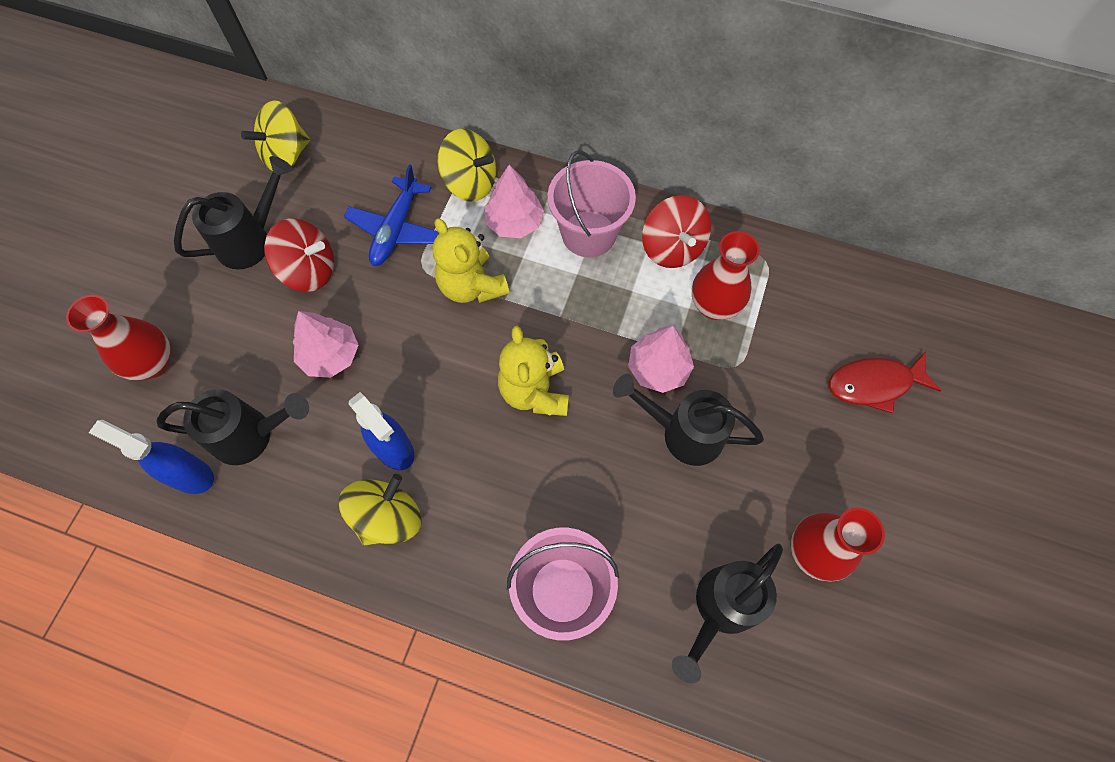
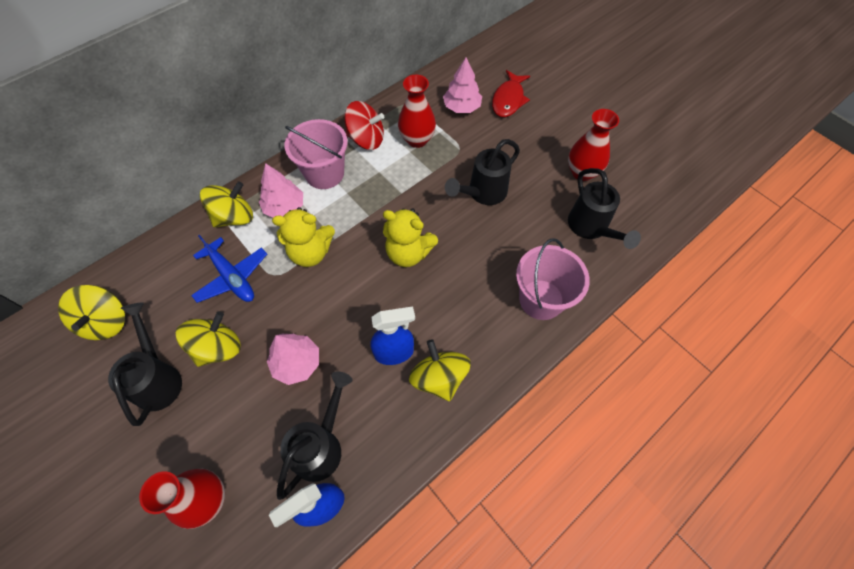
camera: 60 degrees left, 5 degrees down
red spinning top [264,218,334,292] -> yellow spinning top [176,312,241,367]
pink tree [628,326,694,393] -> pink tree moved to [443,57,482,113]

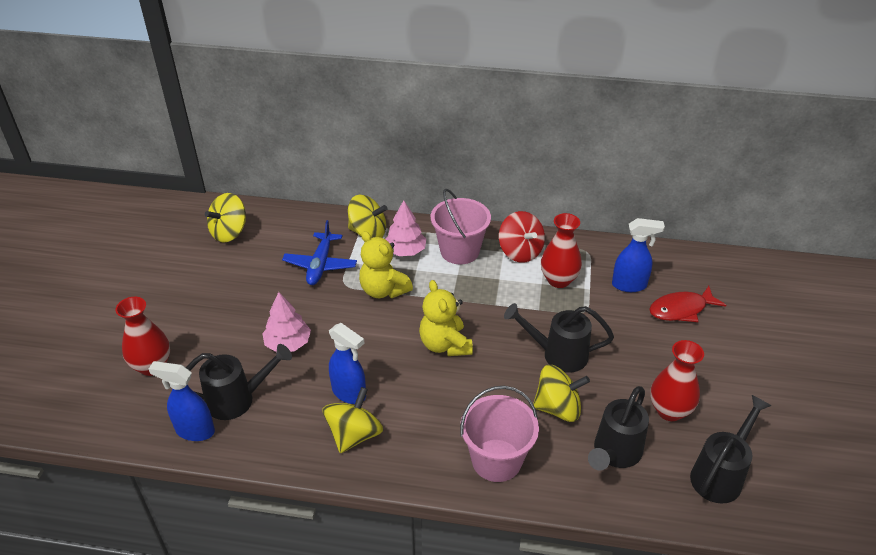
camera: 50 degrees right, 20 degrees down
black watering can [108,302,182,426] -> black watering can moved to [690,395,771,504]
yellow spinning top [176,312,241,367] -> yellow spinning top moved to [533,365,590,422]
pink tree [443,57,482,113] -> blue spray bottle [612,218,665,292]

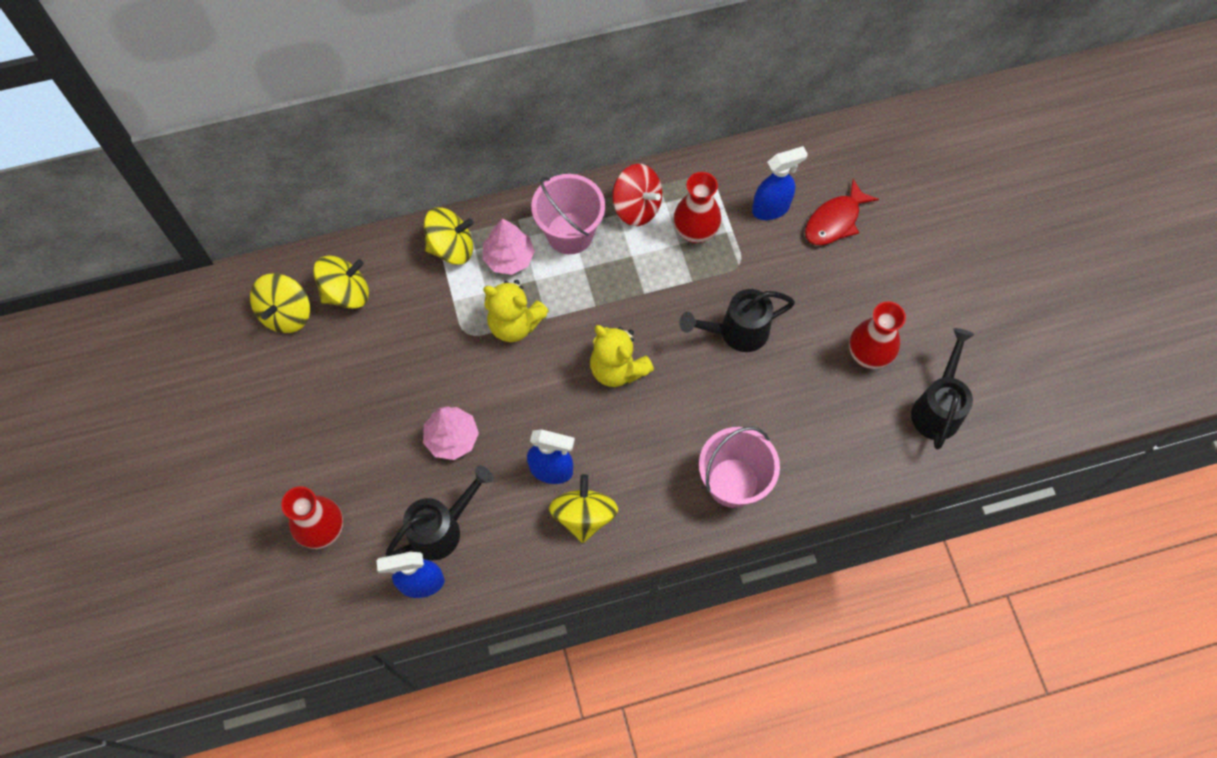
camera: 25 degrees left, 25 degrees up
blue plane [282,220,357,285] -> none
yellow spinning top [533,365,590,422] -> yellow spinning top moved to [313,256,369,309]
black watering can [588,386,649,471] -> none

